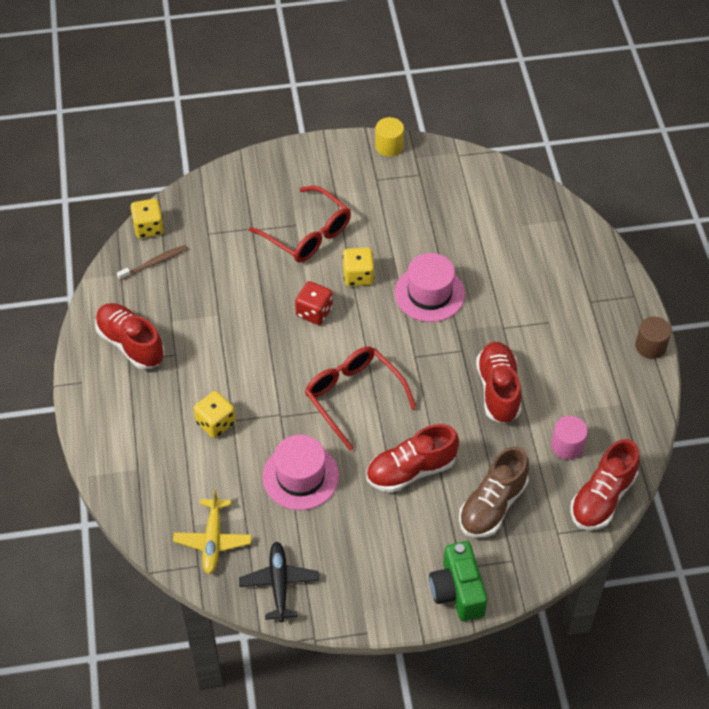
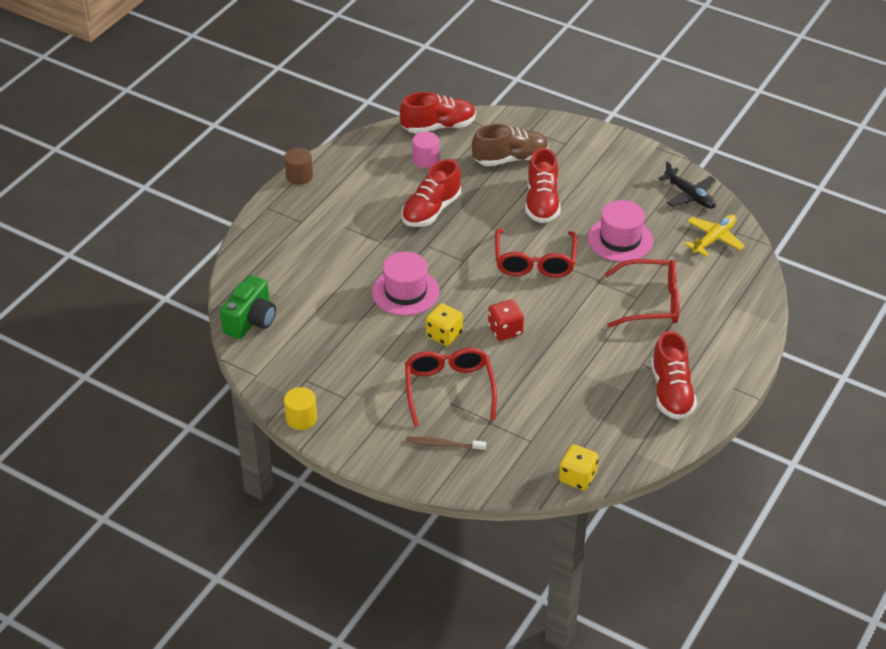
camera: 140 degrees left, 10 degrees down
brown toothbrush [117,245,187,280] -> brown toothbrush moved to [406,437,486,451]
yellow dice [194,391,236,438] -> red glasses [604,259,680,328]
black plane [239,542,319,622] -> black plane turned 75 degrees counterclockwise [658,161,716,209]
red shoe [366,424,459,493] -> red shoe turned 75 degrees clockwise [525,148,561,223]
green camera [429,541,488,621] -> green camera moved to [220,275,276,339]

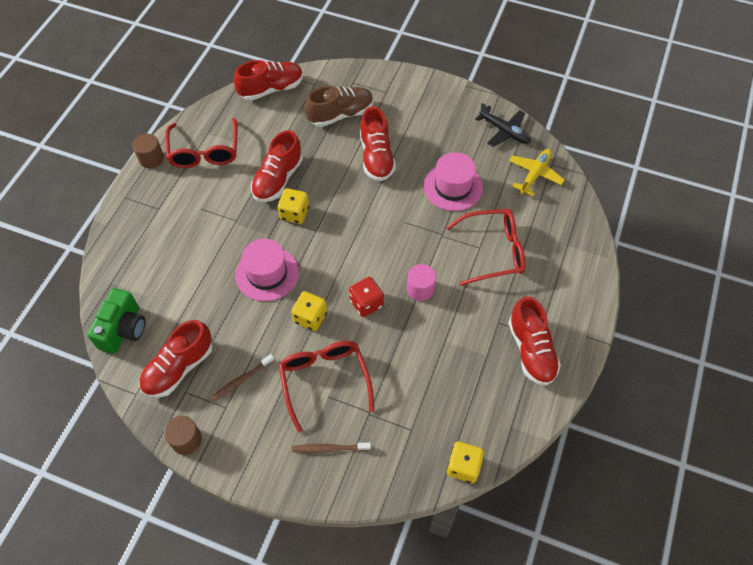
camera: 10 degrees left, 15 degrees up
yellow cylinder [284,387,317,430] -> brown cylinder [164,416,202,455]
pink cylinder [412,132,439,168] -> pink cylinder moved to [407,264,436,301]
red glasses [495,229,577,278] -> red glasses moved to [165,118,238,168]
none -> red shoe [139,320,213,398]
none -> brown toothbrush [209,354,274,403]
none -> yellow dice [278,188,309,224]

